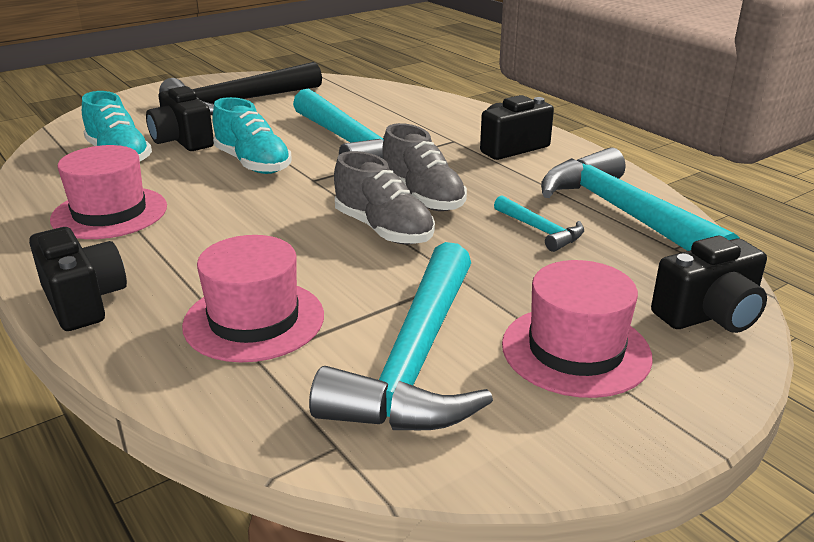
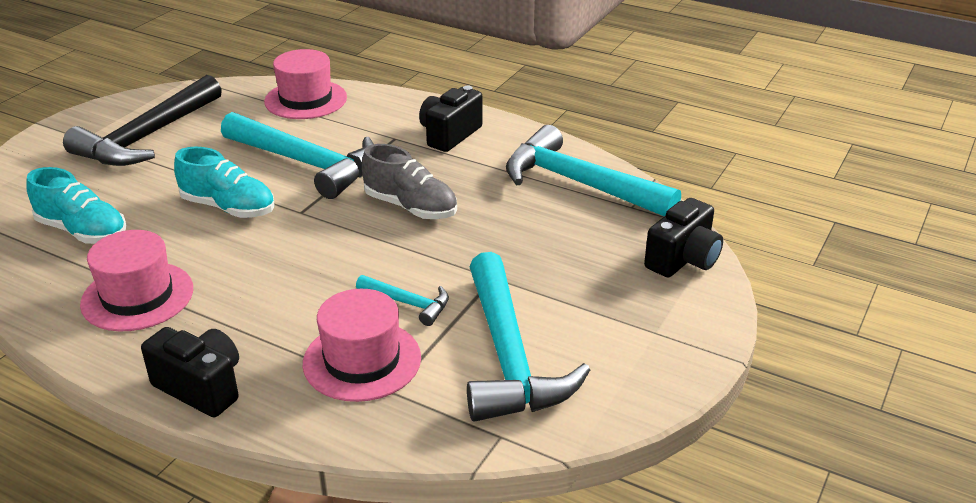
camera: 25 degrees left, 5 degrees up
black camera [146,86,214,151] -> none
grey shoe [334,151,435,245] -> none
turquoise hammer [494,195,584,252] -> turquoise hammer moved to [356,275,449,326]
pink hat [502,260,653,398] -> pink hat moved to [264,49,347,119]

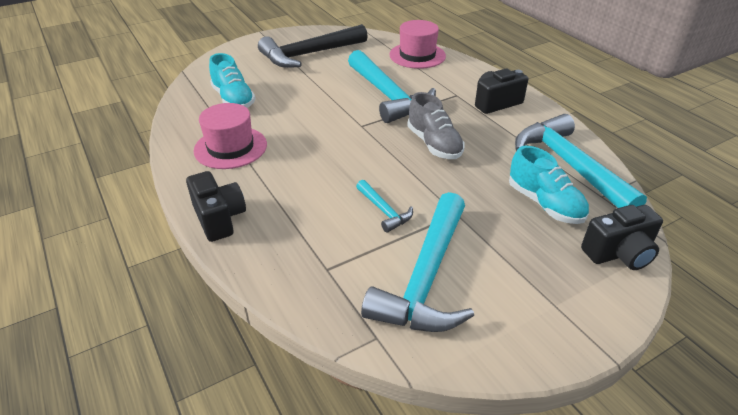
camera: 30 degrees right, 5 degrees up
turquoise shoe [174,147,275,218] -> turquoise shoe moved to [509,146,589,224]
pink hat [303,289,421,402] -> none

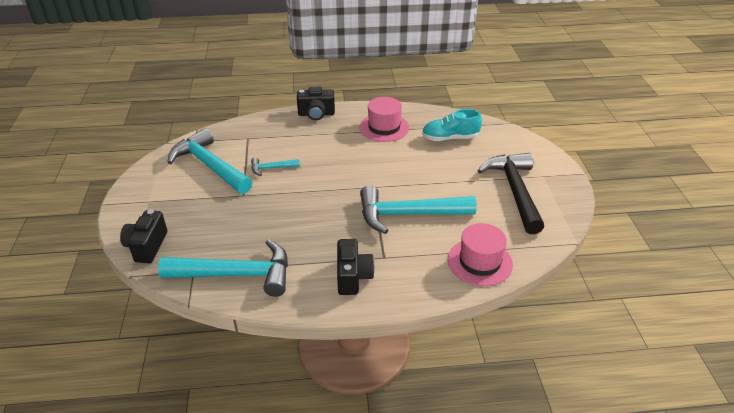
camera: 115 degrees right, 0 degrees up
grey shoe [407,92,465,159] -> none
turquoise shoe [509,146,589,224] -> none

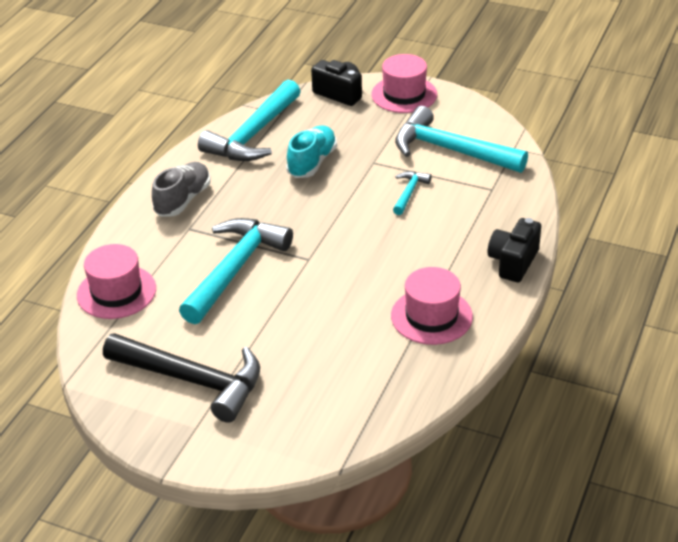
camera: 120 degrees right, 0 degrees up
turquoise hammer [167,128,252,194] -> turquoise hammer turned 135 degrees counterclockwise [395,106,528,173]
black camera [337,239,375,295] -> grey shoe [152,162,211,217]
turquoise shoe [422,109,482,141] -> turquoise shoe moved to [286,125,337,178]
none -> pink hat [371,54,437,113]

